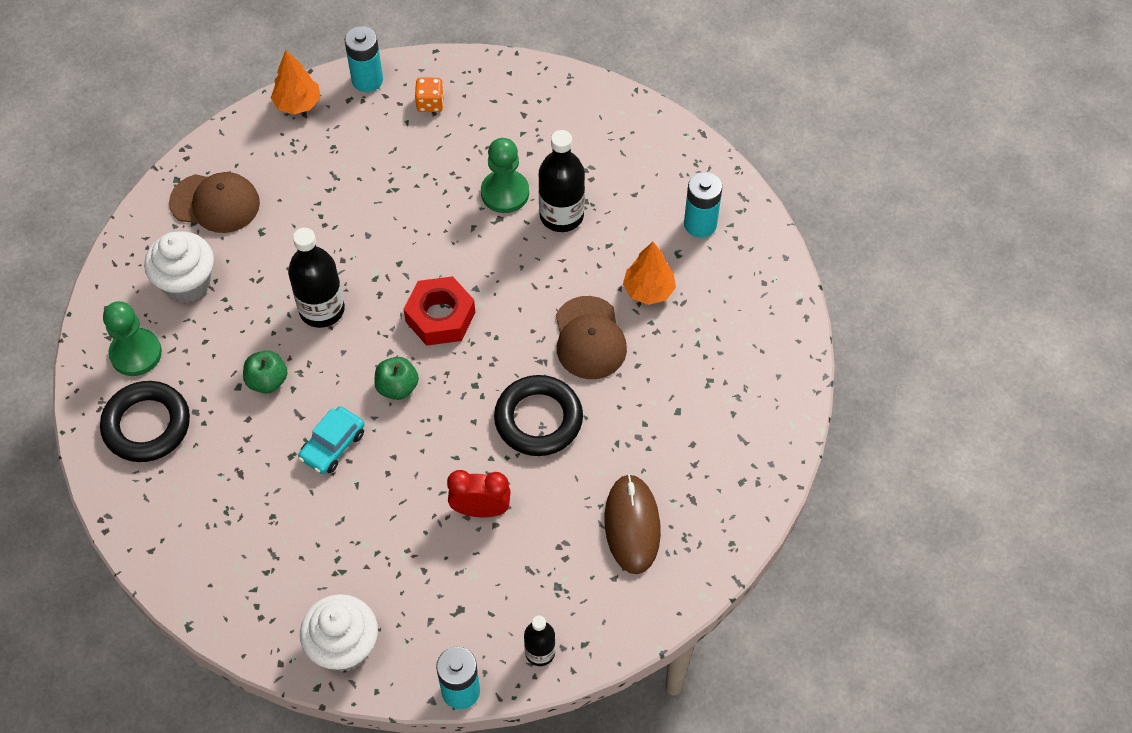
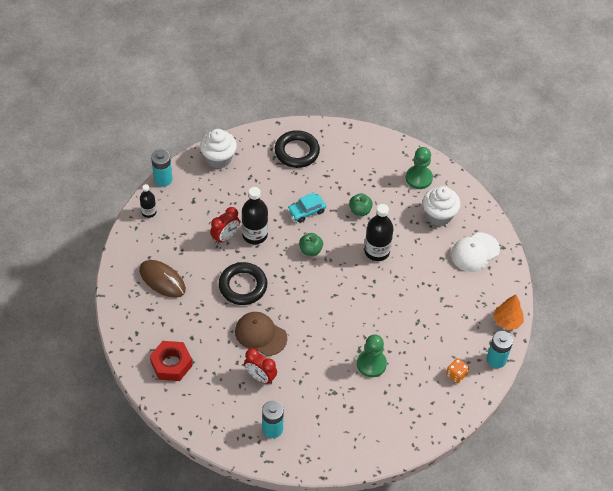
camera: 130 degrees right, 5 degrees down
black ring [100,381,190,462] -> black ring moved to [275,130,320,168]
brown cap [169,172,260,233] -> white cap [451,233,500,272]
turquoise car [298,406,365,474] -> turquoise car turned 105 degrees counterclockwise [288,192,326,223]
red nut [403,276,475,346] -> red nut moved to [150,341,192,381]
black bottle [539,130,585,232] -> black bottle moved to [242,187,268,244]
orange tree [623,242,676,305] -> red clock [244,348,277,385]

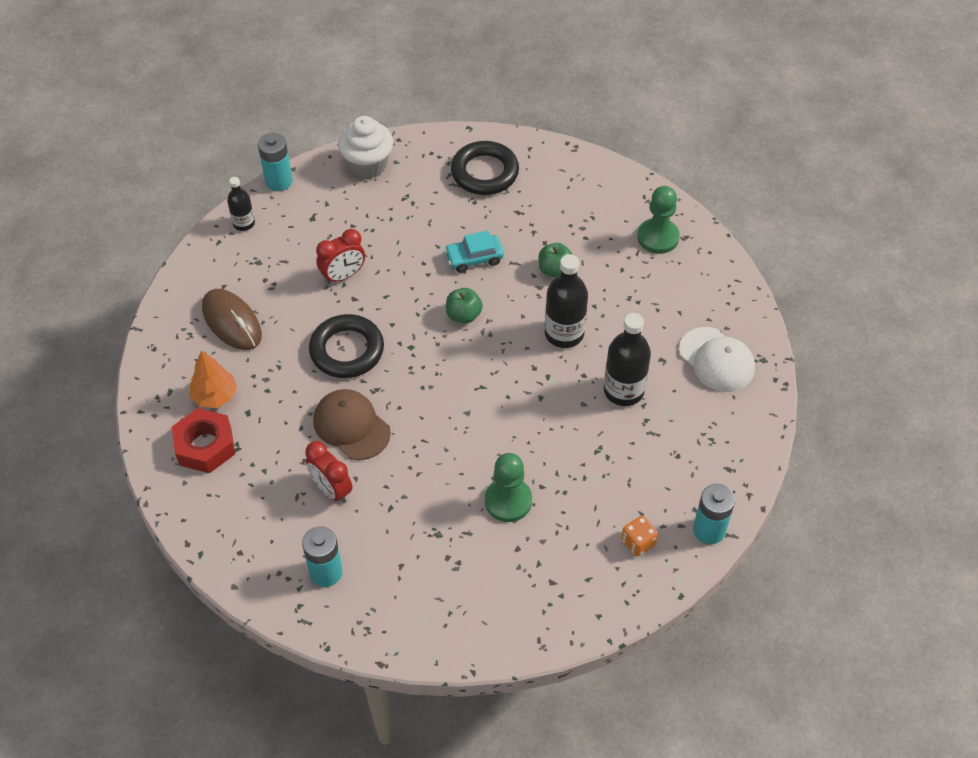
camera: 15 degrees right, 0 degrees up
black bottle [242,187,268,244] -> black bottle moved to [604,313,651,406]
white cupcake [423,186,460,226] -> none
white cap [451,233,500,272] -> white cap turned 105 degrees counterclockwise [679,327,755,392]
orange tree [493,294,524,330] -> orange tree moved to [190,350,237,408]

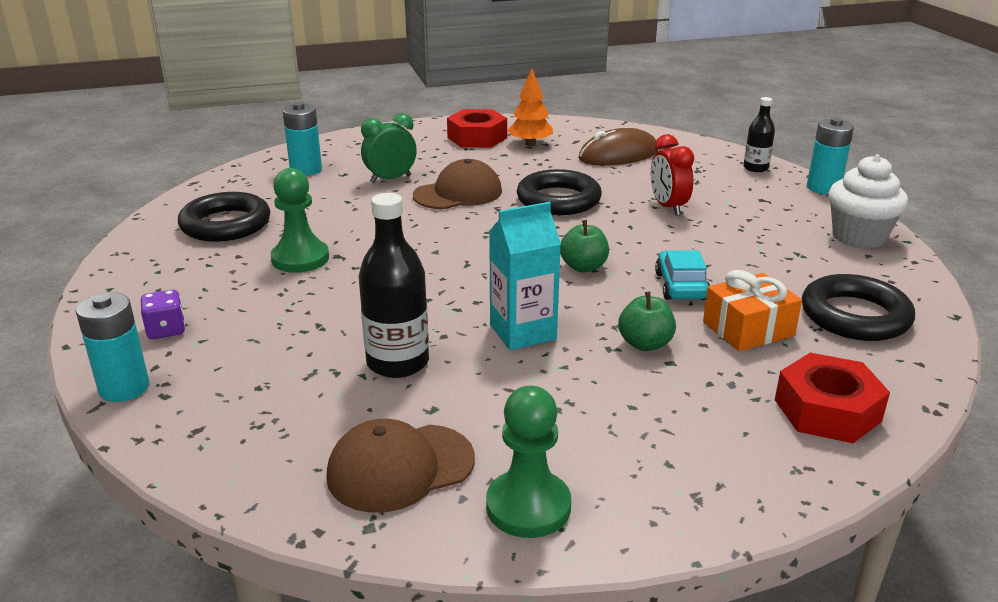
camera: 105 degrees right, 25 degrees down
red clock [305,441,353,504] -> green clock [361,113,417,183]
black bottle [545,254,588,348] -> turquoise carton [489,202,561,350]
orange dice [621,515,658,556] -> purple dice [141,290,185,339]
green pawn [637,186,680,254] -> green pawn moved to [486,386,571,538]
white cap [679,327,755,392] -> brown cap [326,419,475,513]
none -> black ring [178,192,270,242]
none -> orange gift [703,270,802,351]
none -> red nut [775,353,890,443]

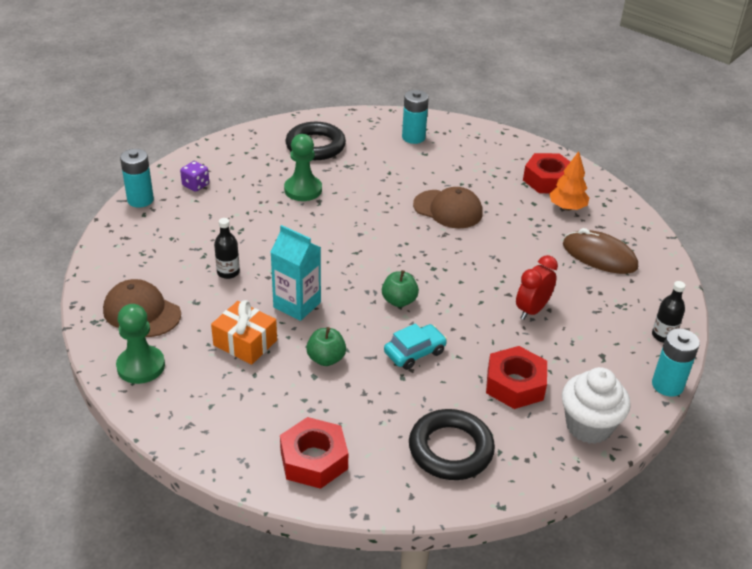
camera: 55 degrees right, 10 degrees up
black bottle [359,193,429,378] -> black bottle [214,218,240,279], size x0.59
green clock [361,113,417,183] -> none
black ring [517,169,602,215] -> none
orange gift [703,270,802,351] -> orange gift moved to [211,300,277,365]
none -> red nut [486,346,547,409]

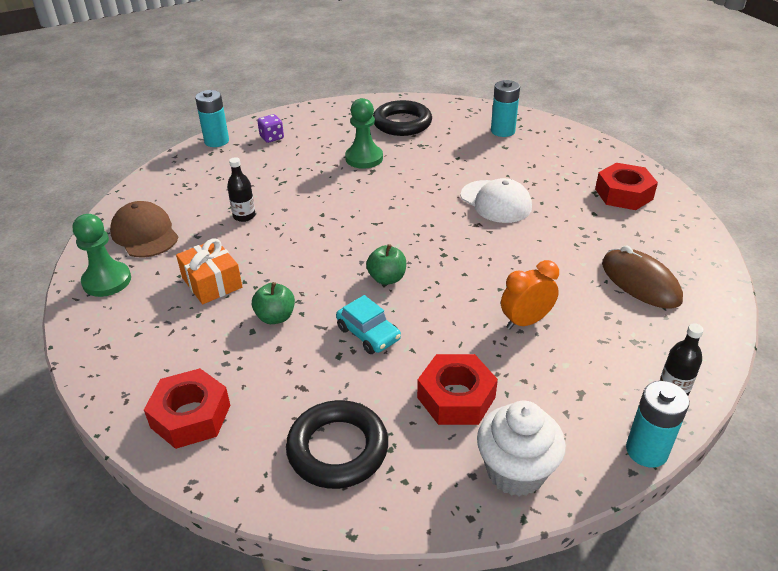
camera: 25 degrees right, 0 degrees up
turquoise carton [271,225,321,321] -> none
turquoise car [384,323,447,370] -> turquoise car turned 60 degrees clockwise [336,295,401,354]
brown cap [413,187,483,228] -> white cap [461,178,532,223]
red clock [516,255,558,320] -> orange clock [501,260,559,329]
orange tree [549,151,589,211] -> none

